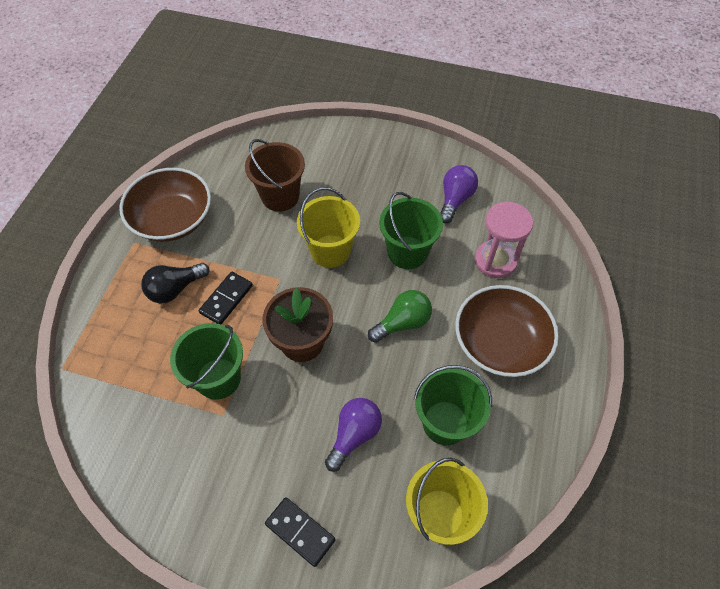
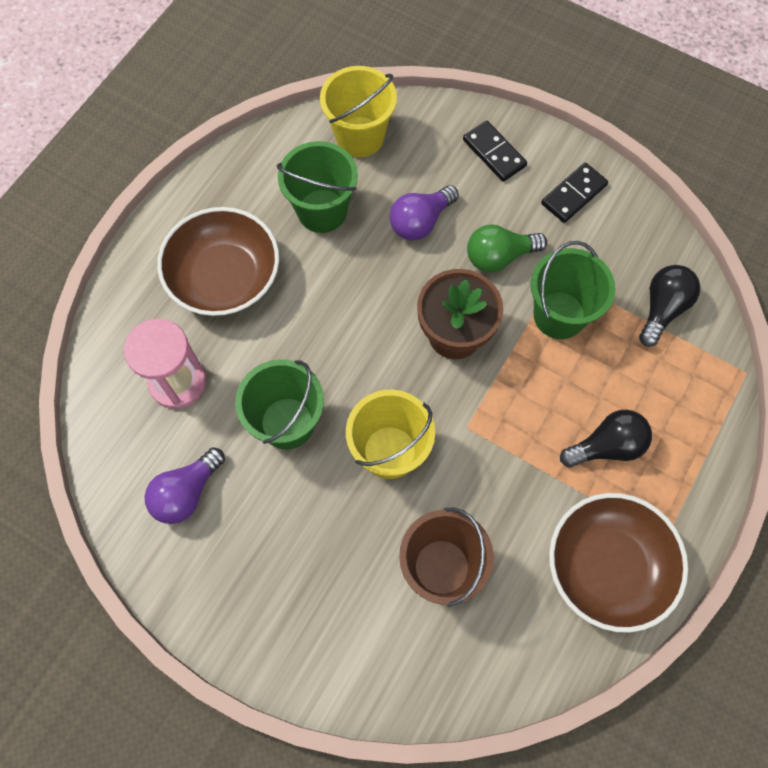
camera: 165 degrees left, 10 degrees up
black domino [199,272,253,324] -> black domino moved to [541,162,608,223]
green light bulb [368,290,432,343] -> green light bulb moved to [467,224,547,272]
none -> black light bulb [639,265,700,347]

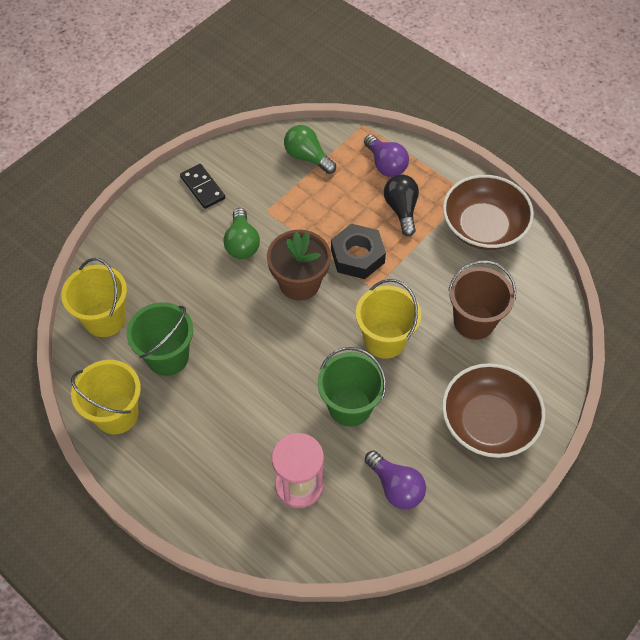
camera: 80 degrees left, 10 degrees down
brown bowl [157,207,279,316] -> brown bowl moved to [442,363,545,458]
purple light bulb [390,185,459,240] -> purple light bulb moved to [364,134,409,177]
black domino [463,121,527,182] -> none
green bucket [531,241,616,339] -> none
black light bulb [639,265,700,347] -> green light bulb [284,125,336,174]
none -> yellow bucket [71,360,141,434]
none -> black nut [331,224,386,279]

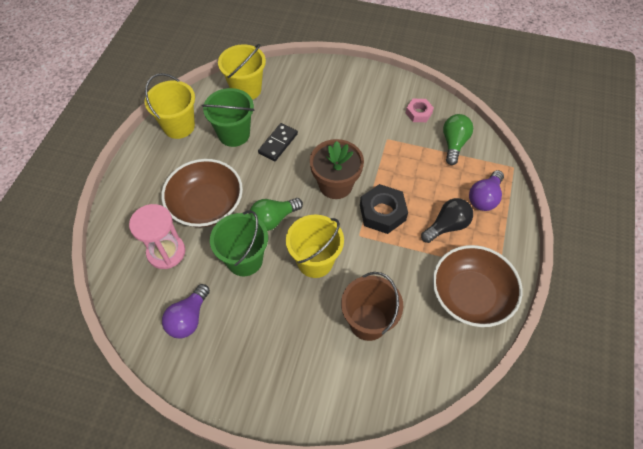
camera: 65 degrees right, 0 degrees up
black domino [180,164,225,209] -> black domino moved to [258,123,298,161]
green light bulb [224,208,260,259] -> green light bulb moved to [249,198,303,231]
brown bowl [442,363,545,458] -> brown bowl moved to [161,159,243,228]
none -> pink nut [406,99,434,122]

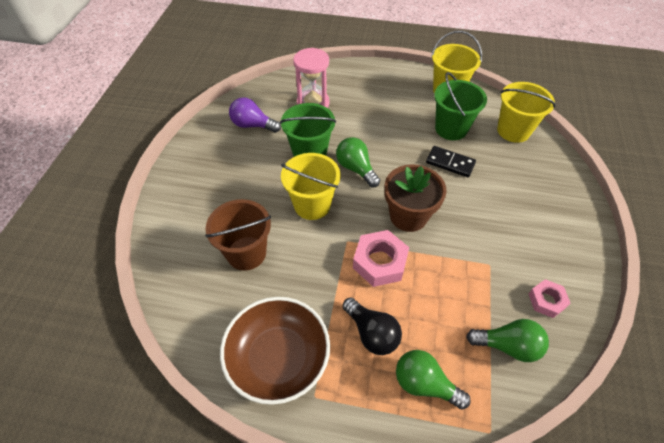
camera: 85 degrees right, 5 degrees down
brown bowl [161,159,243,228] -> none
black nut [360,184,408,234] -> pink nut [353,230,409,287]
purple light bulb [469,170,504,211] -> green light bulb [396,350,471,410]

